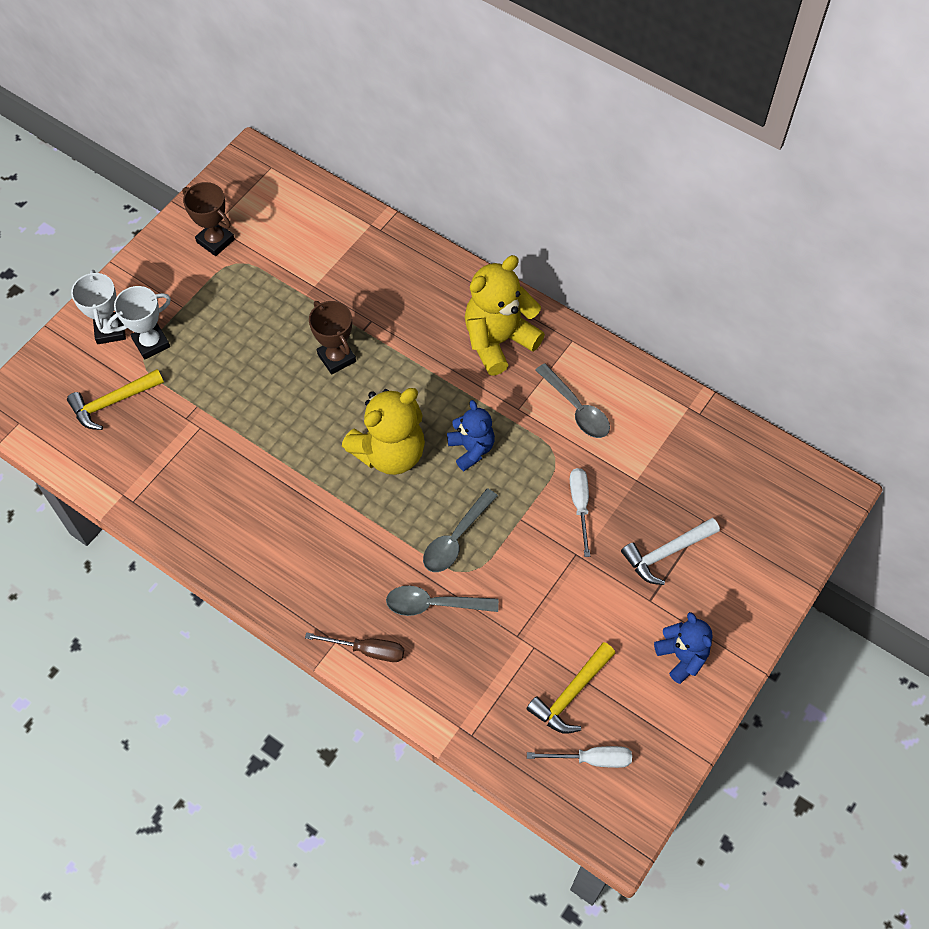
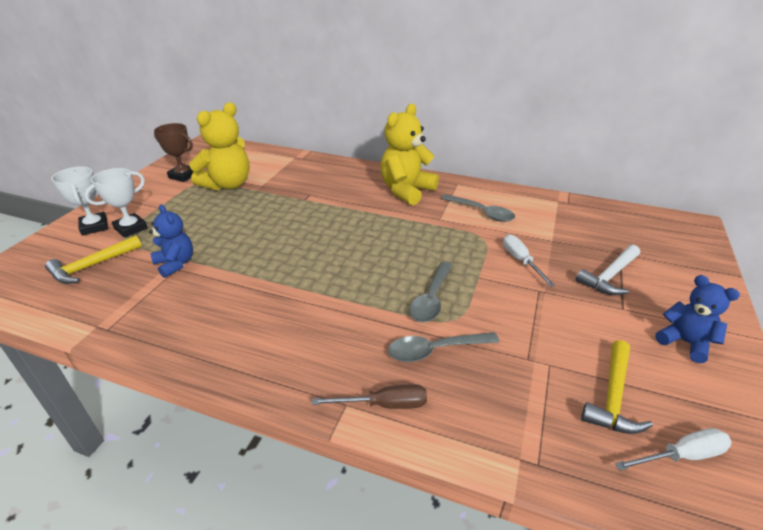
camera: 15 degrees left, 25 degrees down
brown trophy [309,301,356,374] -> none
yellow teddy bear [342,388,425,475] -> yellow teddy bear moved to [189,102,249,191]
blue teddy bear [447,400,495,471] -> blue teddy bear moved to [149,205,193,278]

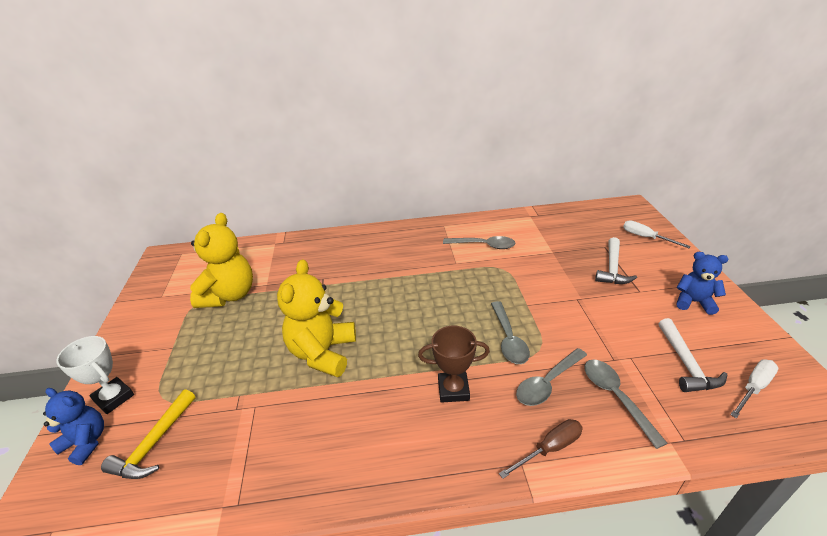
camera: 25 degrees left, 0 degrees up
white trophy [84,168,148,238] -> none
blue teddy bear [149,205,193,278] -> blue teddy bear moved to [43,388,104,465]
brown trophy [154,123,193,182] -> brown trophy moved to [418,326,490,403]
yellow teddy bear [380,104,439,206] -> yellow teddy bear moved to [277,259,356,377]
white screwdriver [503,234,555,287] -> white screwdriver moved to [623,220,691,248]
yellow hammer [581,340,653,434] -> white hammer [659,318,727,392]
none -> grey spoon [584,359,668,449]

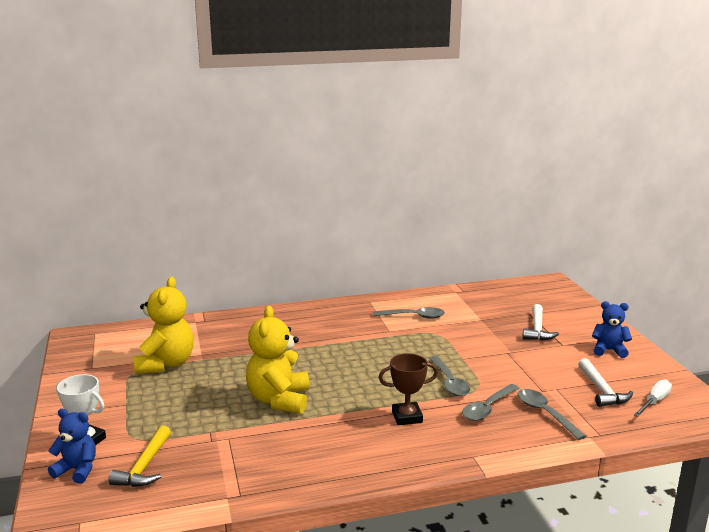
camera: 10 degrees left, 15 degrees down
brown screwdriver [499,419,583,479] -> none
white screwdriver [623,220,691,248] -> none

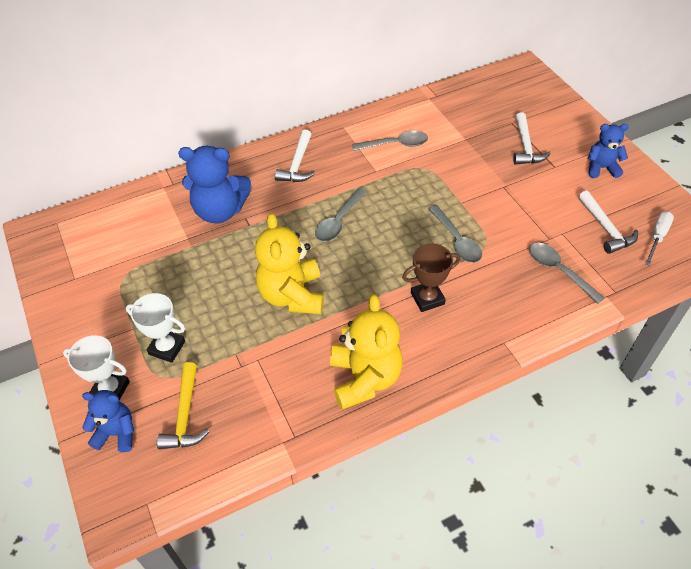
camera: 10 degrees left, 30 degrees up
yellow teddy bear [134,277,194,374] -> yellow teddy bear moved to [330,294,403,410]
grey spoon [462,384,519,421] -> grey spoon moved to [315,188,367,242]
none -> white trophy [126,293,185,363]
none -> blue teddy bear [178,146,251,224]
none -> white hammer [275,129,314,182]

